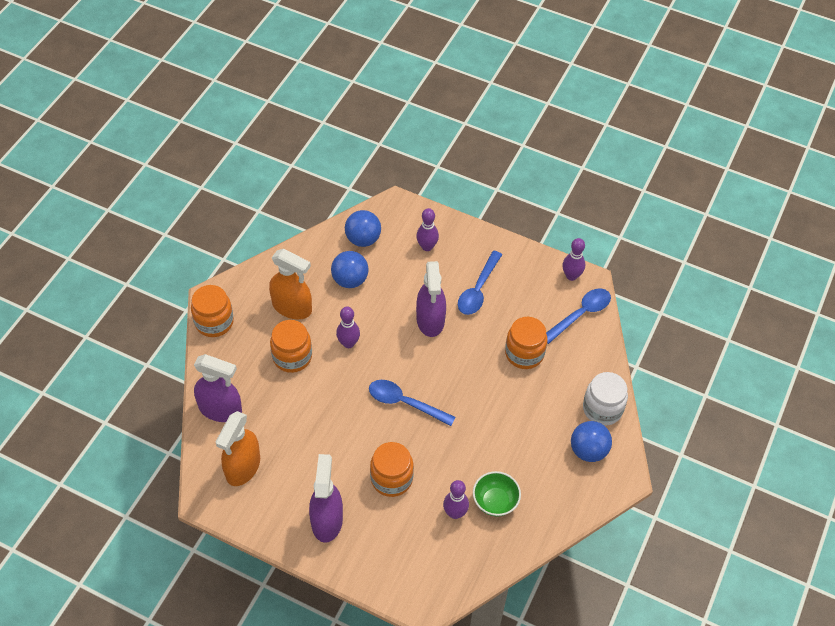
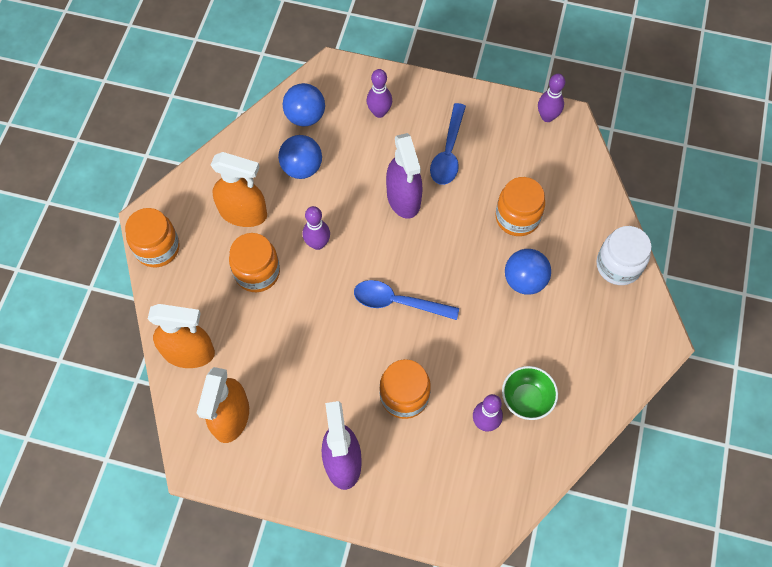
camera: 10 degrees left, 10 degrees up
purple spray bottle [194,354,242,422] -> orange spray bottle [148,304,215,368]
blue spoon [546,288,611,344] -> none
blue ball [571,421,612,462] -> blue ball moved to [505,249,551,295]

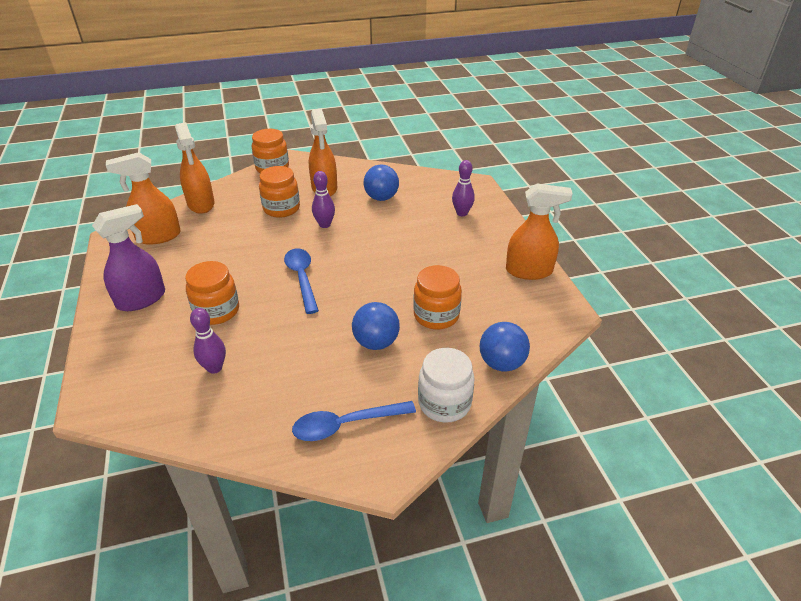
camera: 60 degrees right, 25 degrees down
blue ball [283,83,325,126] -> blue ball moved to [480,322,530,372]
purple spray bottle [386,133,423,219] -> none
blue spoon [430,103,466,185] -> blue spoon moved to [292,401,416,441]
green bowl [502,366,558,420] -> none
purple bowling pin [538,74,565,122] -> none
none -> orange spray bottle [506,183,573,280]

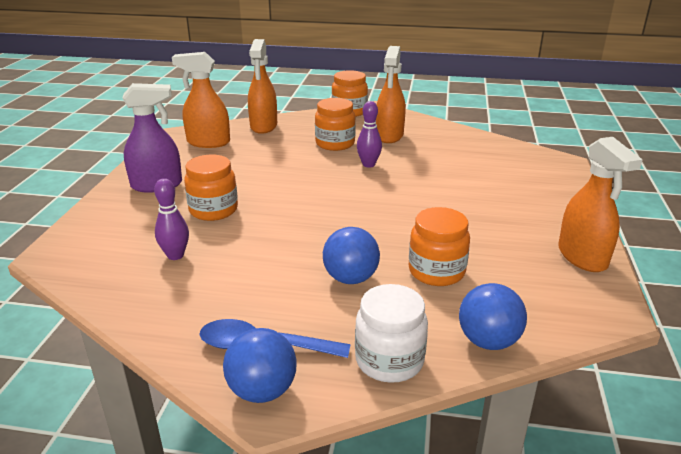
camera: 25 degrees right, 10 degrees down
blue spoon [284,248,319,314] -> none
blue ball [364,165,399,201] -> blue ball moved to [223,328,296,403]
purple bowling pin [452,160,475,216] -> none
orange spray bottle [506,183,573,280] -> orange spray bottle turned 45 degrees clockwise [558,137,643,272]

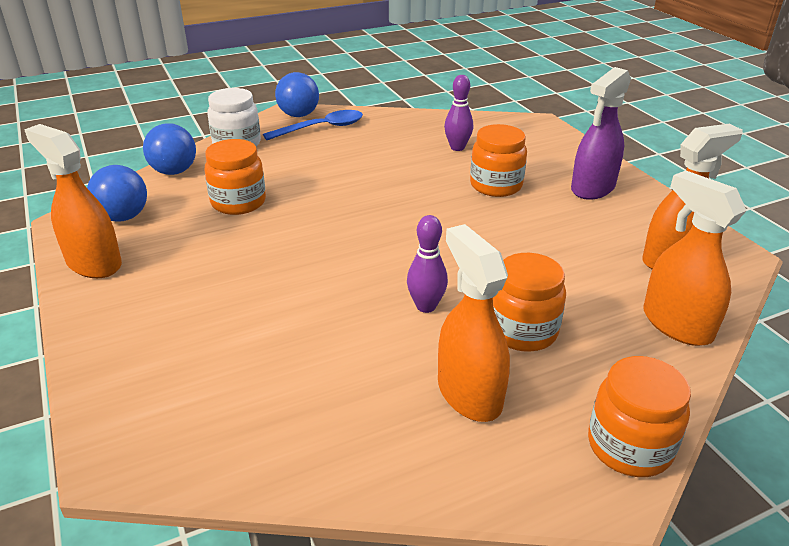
camera: 145 degrees right, 5 degrees up
blue ball [323,227,380,284] -> blue ball moved to [87,165,147,222]

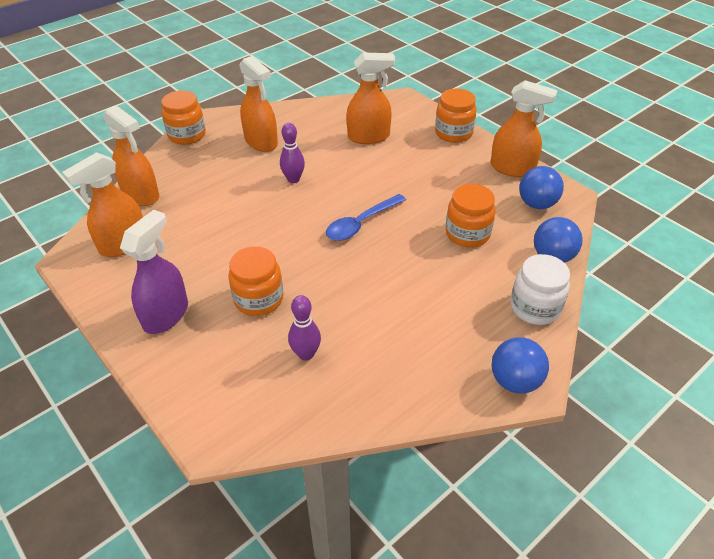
camera: 165 degrees right, 10 degrees up
blue spoon [263,110,363,140] -> blue spoon moved to [326,194,406,241]
orange jar [493,253,566,352] -> orange jar moved to [435,89,477,143]
none -> orange spray bottle [346,52,395,144]

